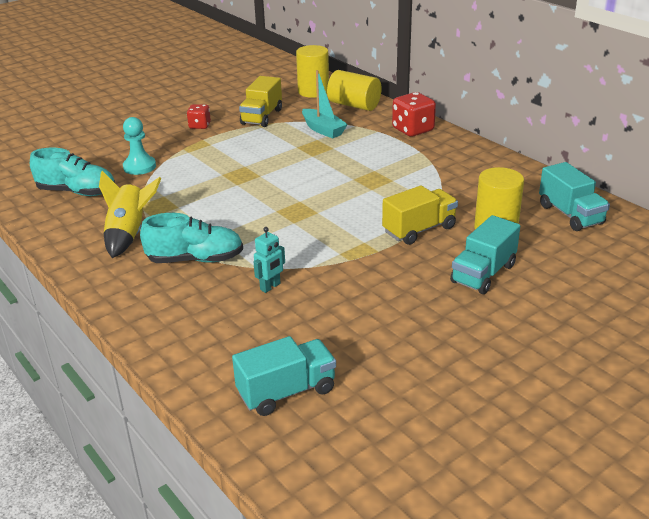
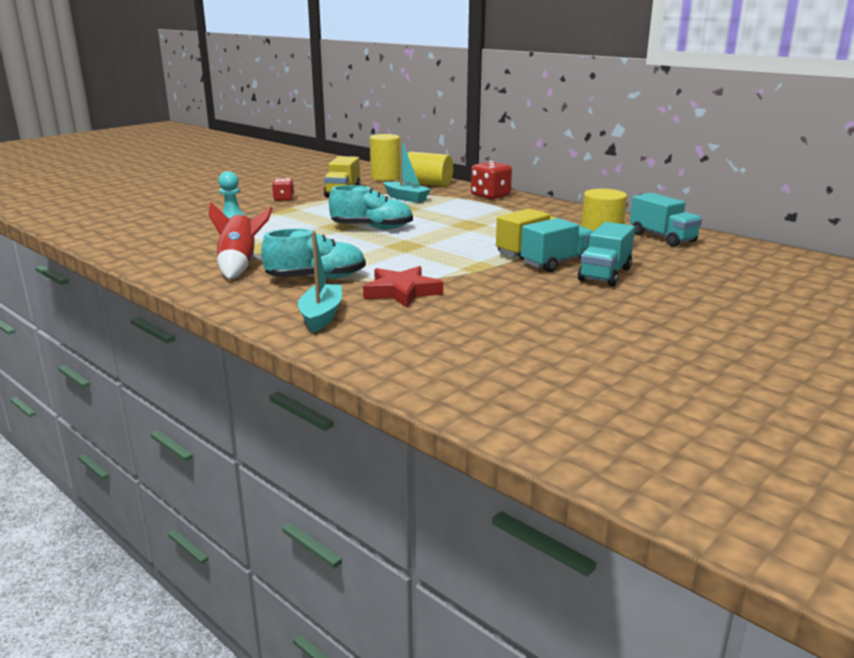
camera: 10 degrees left, 10 degrees down
turquoise shoe [30,148,115,196] -> turquoise shoe moved to [329,185,413,229]
yellow rocket [99,171,162,258] -> red rocket [209,202,273,279]
turquoise truck [232,336,336,416] -> turquoise truck moved to [521,218,593,272]
turquoise robot [254,227,285,293] -> red star [363,266,443,308]
none -> turquoise boat [298,231,342,333]

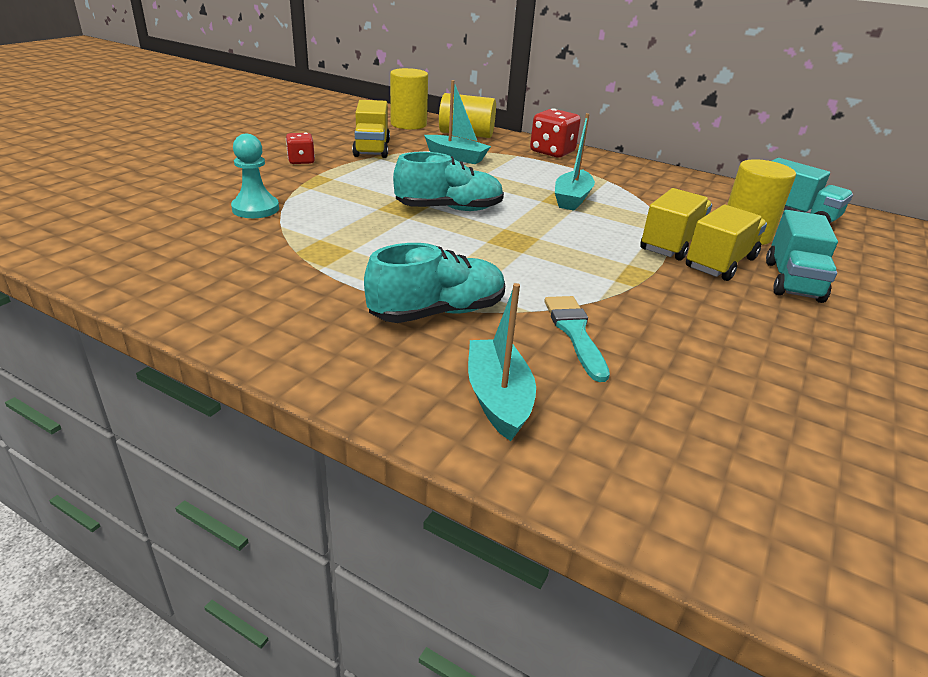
camera: 15 degrees left, 10 degrees up
red rocket [209,202,273,279] -> none
red star [363,266,443,308] -> turquoise brush [545,296,610,382]
turquoise truck [521,218,593,272] -> yellow truck [686,205,767,281]
none -> turquoise boat [555,113,595,210]

